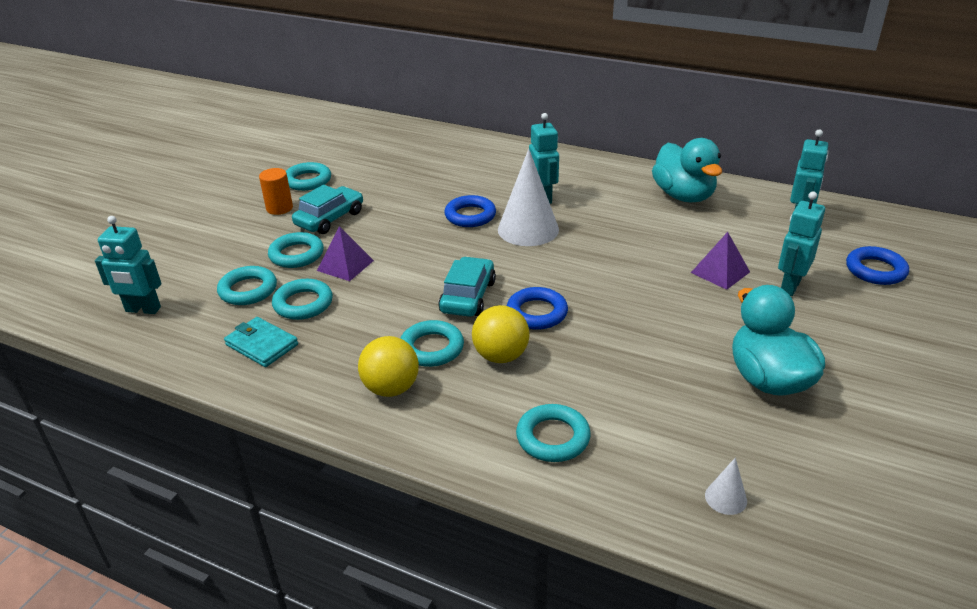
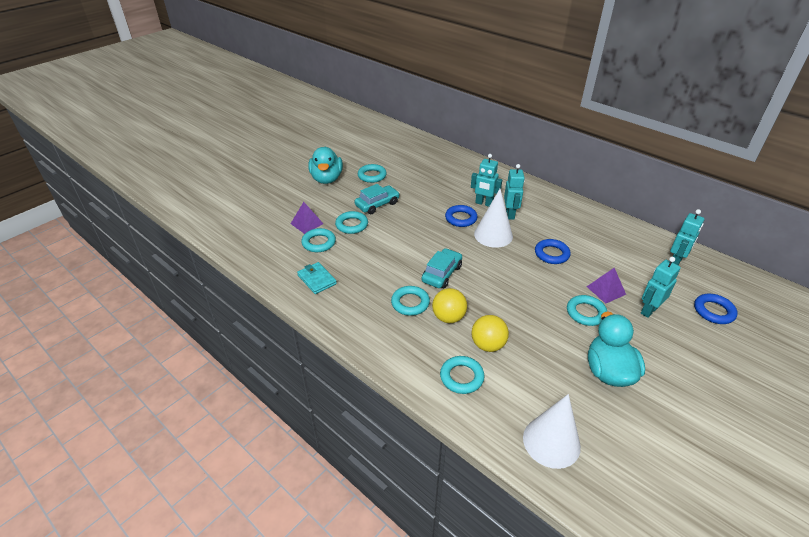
camera: 15 degrees right, 5 degrees up
turquoise robot [95,216,162,314] -> turquoise robot moved to [471,154,502,207]
orange cylinder [259,168,293,215] -> none
turquoise ring [272,279,333,320] -> turquoise ring moved to [567,295,607,326]
purple pyramid [317,226,374,281] -> purple pyramid moved to [291,202,324,234]
yellow ball [358,336,419,397] -> yellow ball moved to [472,315,509,352]
blue ring [507,287,568,329] -> blue ring moved to [535,239,571,264]
turquoise duck [652,138,722,202] -> turquoise duck moved to [308,147,343,184]
white cone [705,457,747,515] -> white cone [523,394,581,469], size x2.26

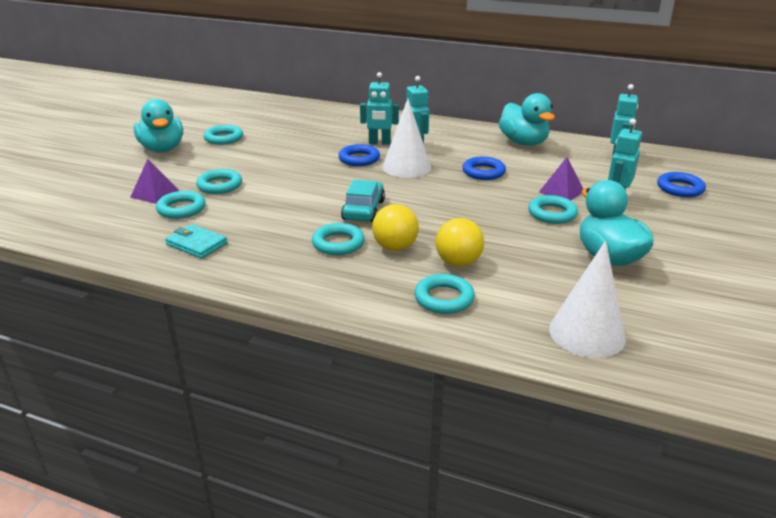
camera: 20 degrees left, 10 degrees down
turquoise car [355,184,400,214] -> none
none -> turquoise duck [499,93,555,146]

